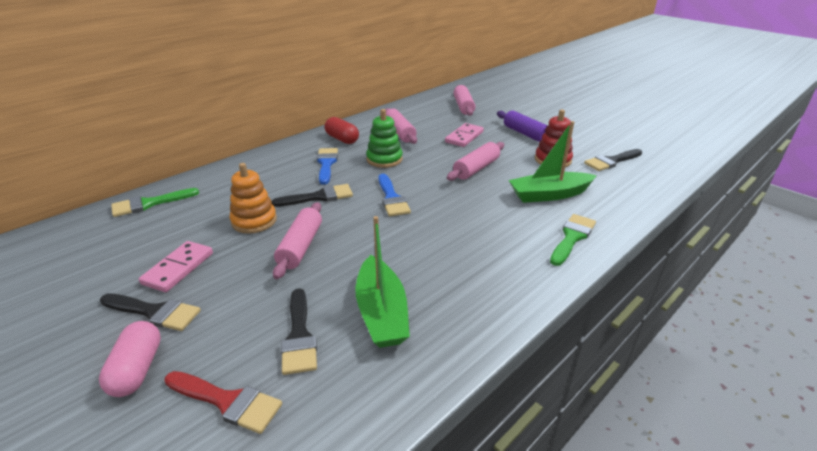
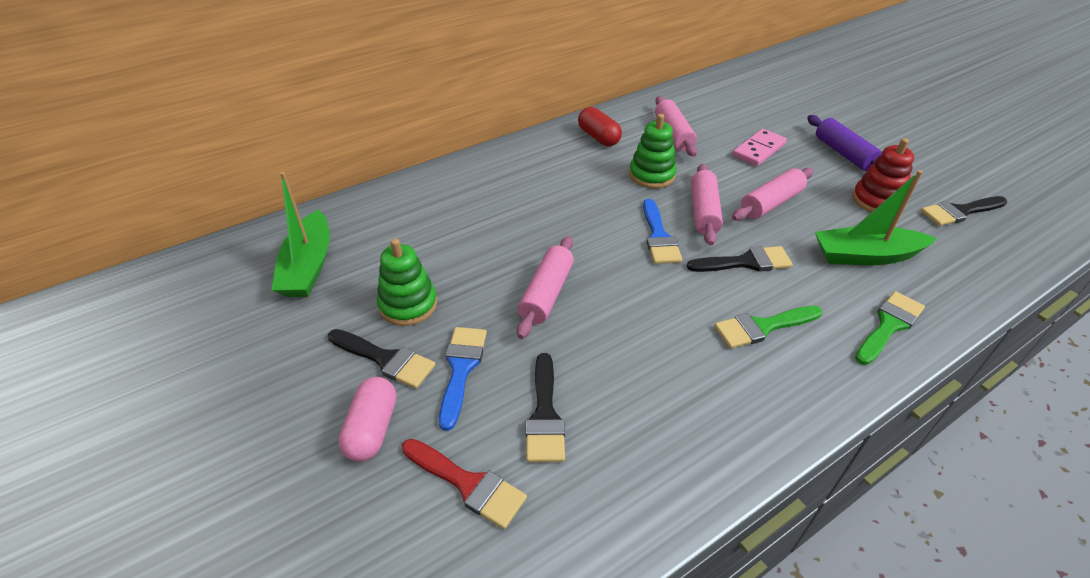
camera: 10 degrees right, 10 degrees up
green brush [111,188,199,217] -> green brush moved to [714,306,822,349]
pink domino [139,241,213,292] -> green stacking toy [377,239,437,326]
orange stacking toy [230,163,277,234] -> none
black brush [272,184,353,207] -> black brush moved to [687,246,793,272]
blue brush [317,148,338,185] -> blue brush moved to [439,327,487,431]
green boat [355,216,410,348] -> green boat moved to [271,172,330,297]
pink rolling pin [453,85,476,116] -> pink rolling pin moved to [691,164,723,246]

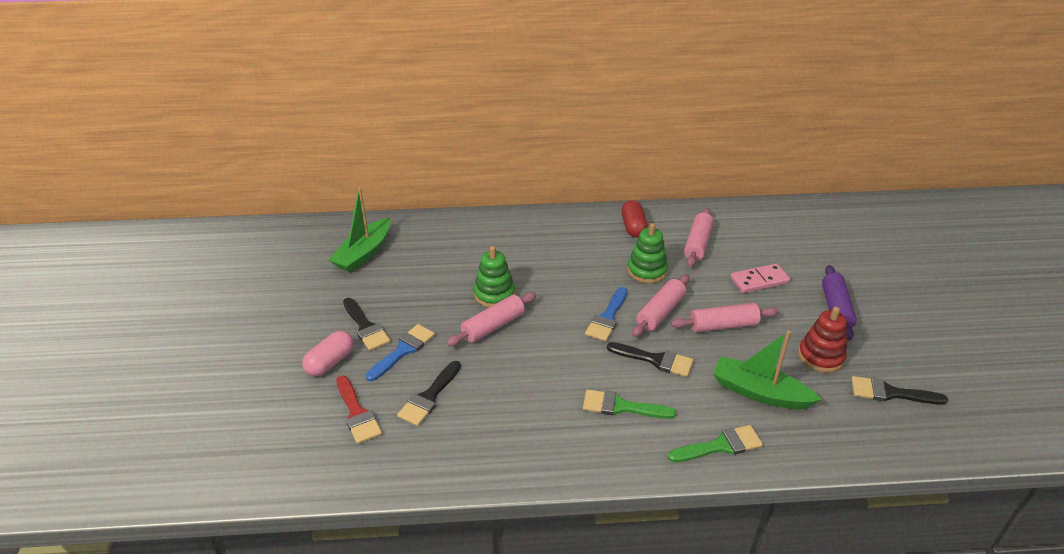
camera: 30 degrees right, 5 degrees down
green stacking toy [377,239,437,326] -> green stacking toy moved to [474,246,515,307]

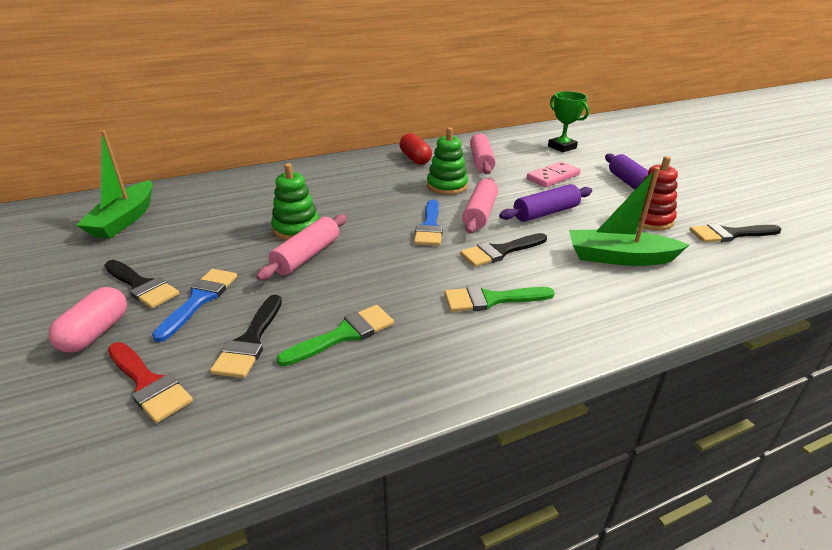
camera: 20 degrees left, 5 degrees down
black brush [607,342,693,377] -> black brush turned 150 degrees clockwise [460,233,547,267]
green brush [668,425,763,462] -> green brush moved to [276,305,394,366]
pink rolling pin [671,303,779,332] -> purple rolling pin [499,184,592,222]
none -> green trophy [548,91,589,152]

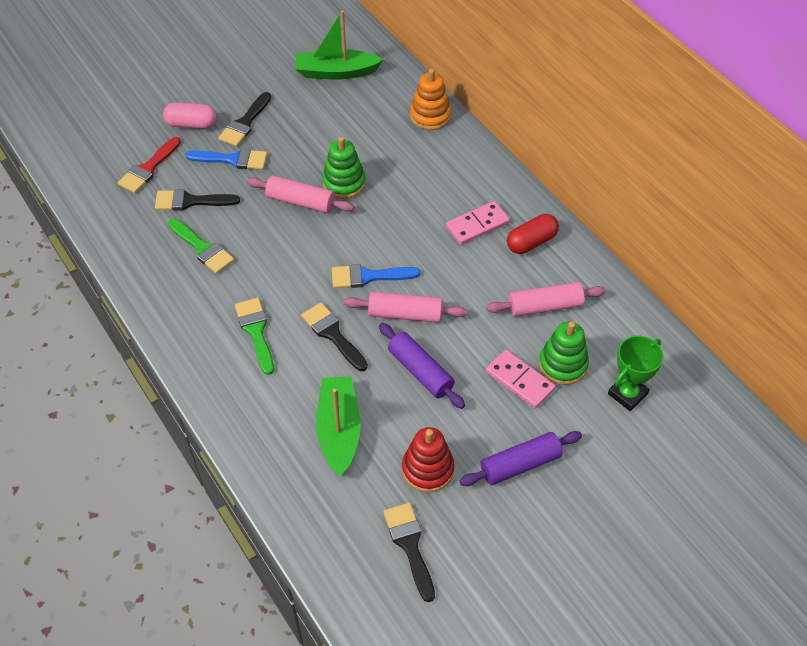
camera: 80 degrees right, 20 degrees up
green stacking toy [427,127,468,195] -> green stacking toy moved to [539,322,589,385]
none -> orange stacking toy [410,69,451,130]
none -> pink domino [446,201,510,245]

